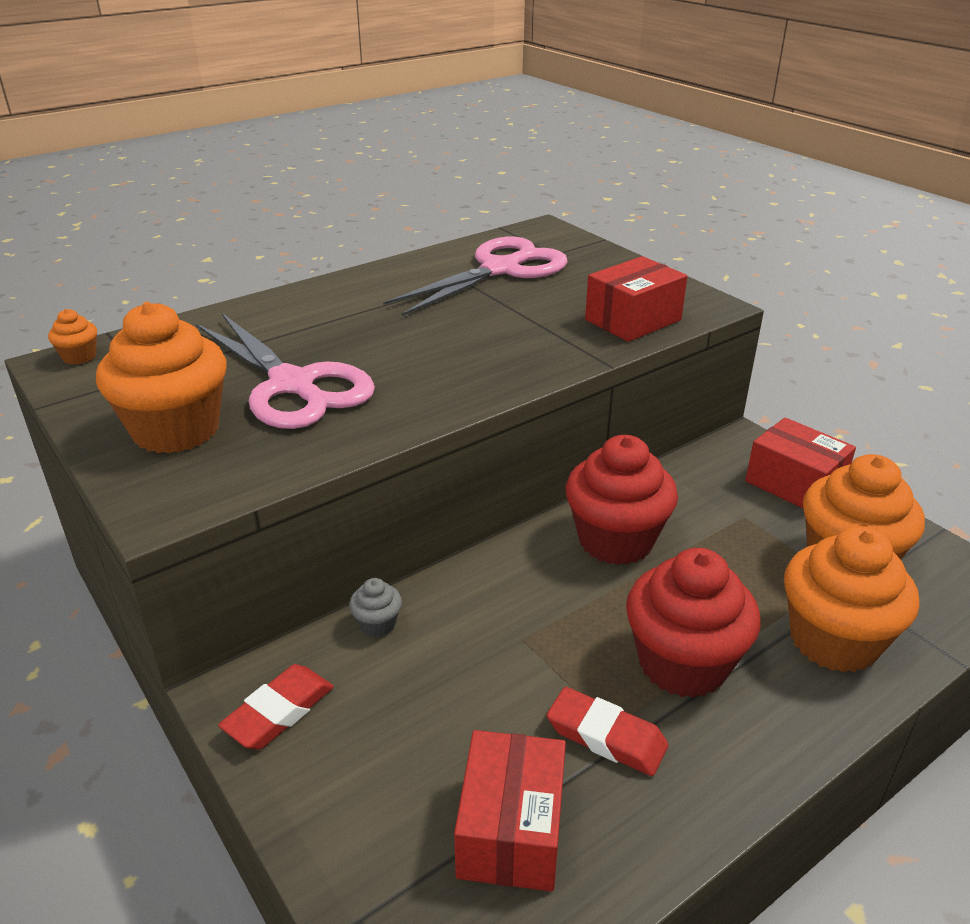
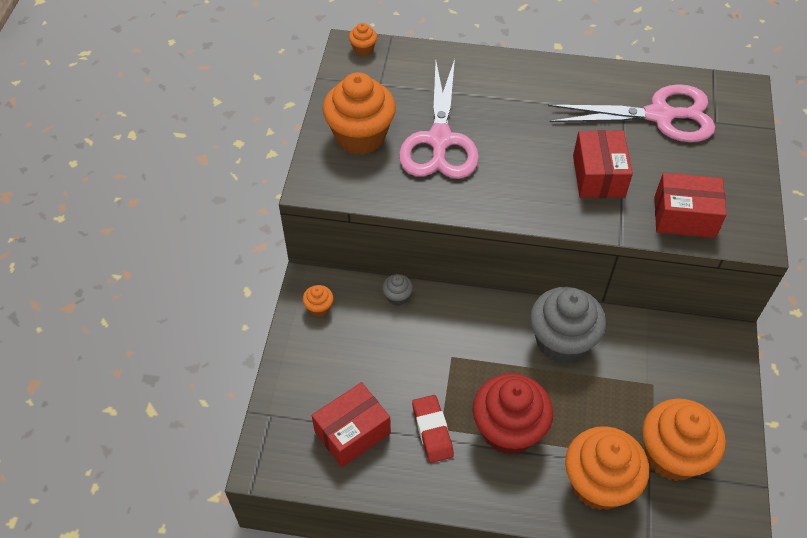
camera: 45 degrees right, 20 degrees up
red eraser [218,664,334,749] -> orange cupcake [303,285,333,317]
red cupcake [566,435,678,565] -> grey cupcake [530,287,606,364]
red box [745,418,856,508] -> red box moved to [573,130,633,198]

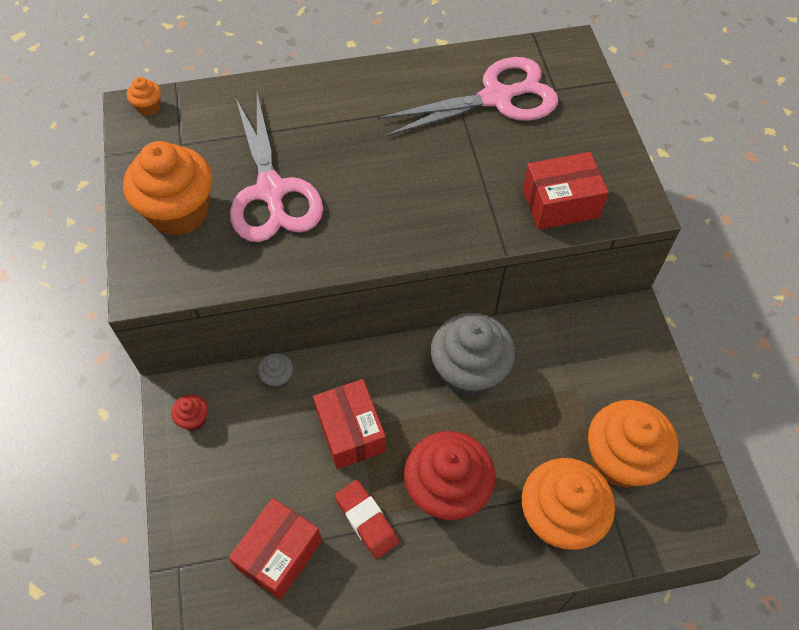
camera: 20 degrees left, 5 degrees up
orange cupcake [303,285,333,317] -> red cupcake [171,394,208,431]
red box [573,130,633,198] -> red box moved to [313,379,386,469]

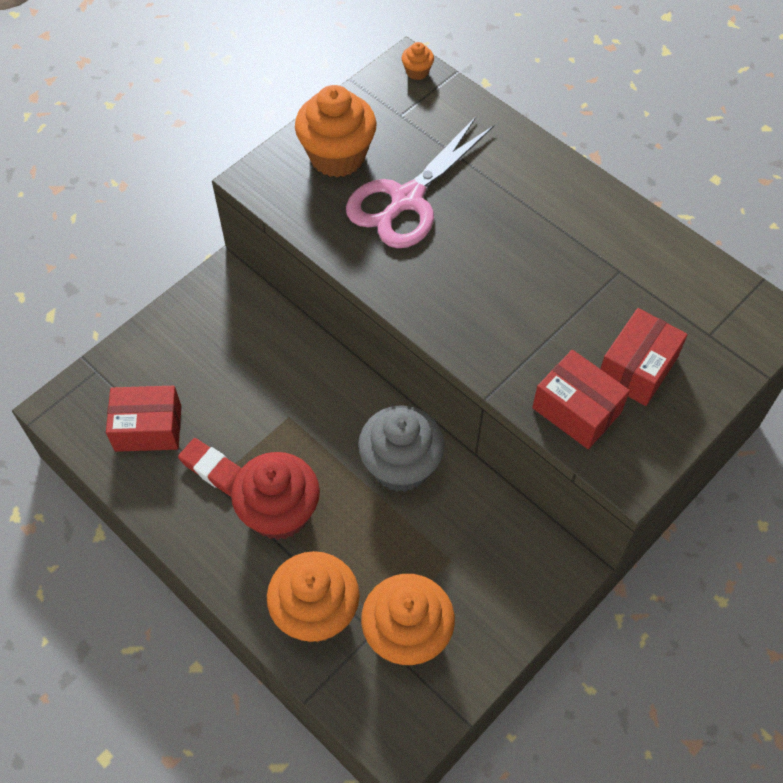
camera: 55 degrees right, 0 degrees up
red cupcake [171,394,208,431] -> none
grey cupcake [258,353,293,389] -> none
red box [313,379,386,469] -> red box moved to [600,308,688,406]
red eraser [335,480,399,559] -> red eraser turned 75 degrees counterclockwise [178,438,241,497]
pink scissors [377,57,558,137] -> none

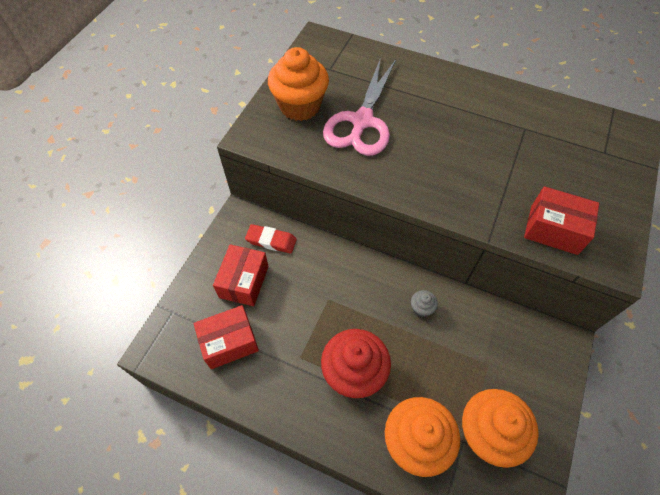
camera: 20 degrees left, 0 degrees up
red eraser [178,438,241,497] -> red eraser moved to [245,224,297,253]
grey cupcake [358,405,445,492] -> grey cupcake [411,290,438,317], size x0.43
orange cupcake [402,42,434,80] -> none
red box [600,308,688,406] -> red box moved to [213,244,269,306]

